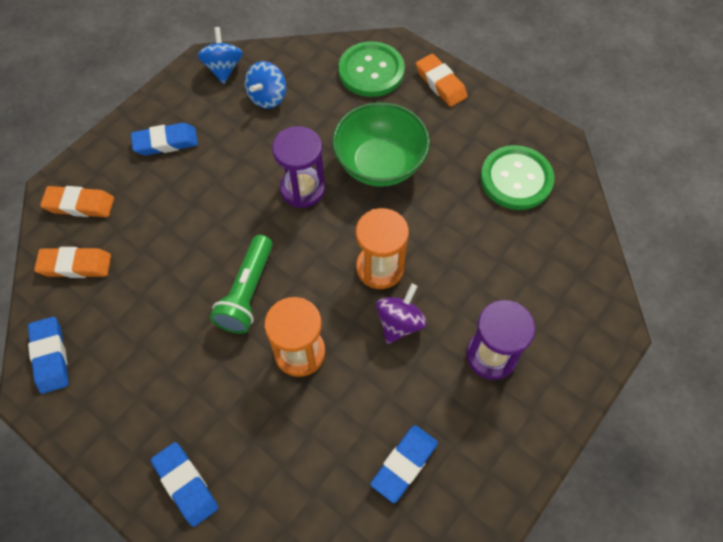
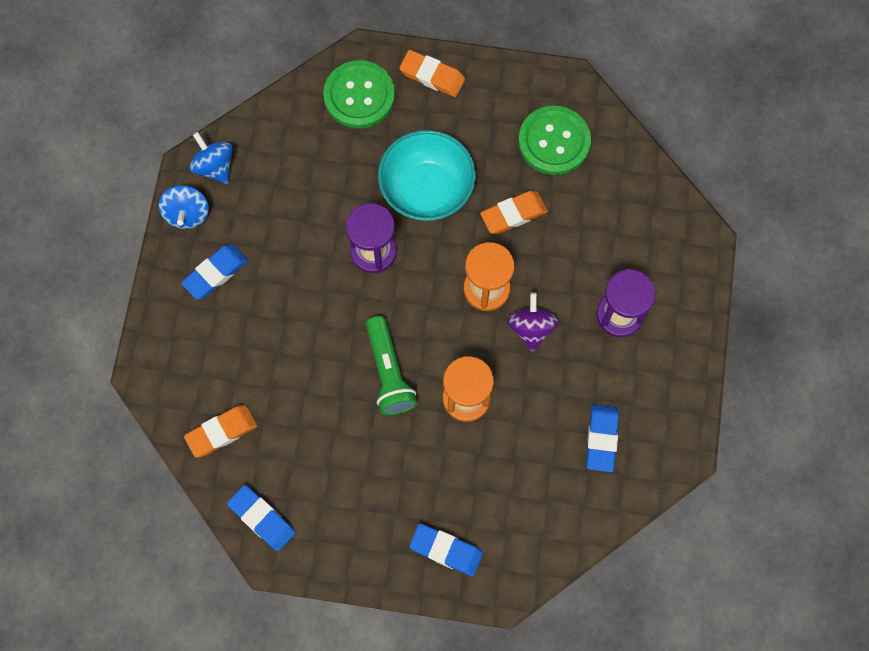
camera: 30 degrees left, 10 degrees up
orange eraser [40,186,114,217] -> orange eraser moved to [480,191,548,234]
blue spinning top [245,61,286,109] -> blue spinning top moved to [158,185,209,229]
green bowl [332,102,430,187] -> turquoise bowl [378,130,476,221]

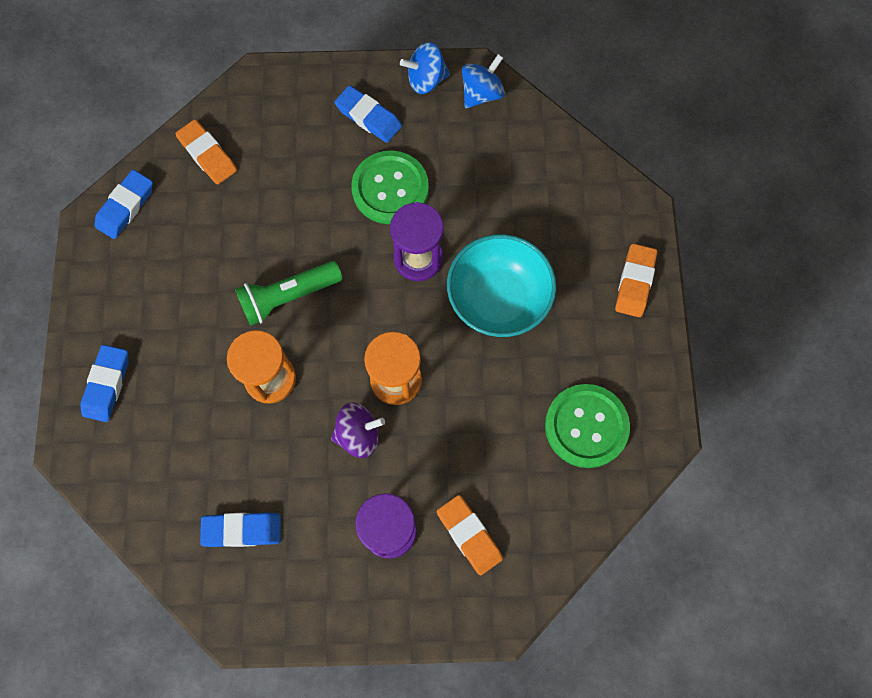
camera: 80 degrees right, 0 degrees up
green button [323,60,395,129] -> green button moved to [351,151,429,224]
orange eraser [480,191,548,234] -> orange eraser moved to [437,495,503,575]

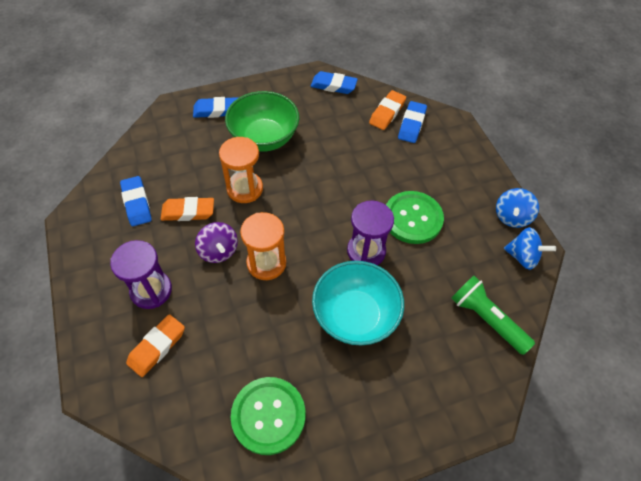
camera: 70 degrees right, 15 degrees down
green flashlight [235,261,343,326] -> green flashlight moved to [451,276,535,355]
blue eraser [335,85,402,143] -> blue eraser moved to [398,101,427,143]
blue spinning top [400,42,450,94] -> blue spinning top turned 120 degrees counterclockwise [496,188,539,228]
orange eraser [615,244,657,317] -> orange eraser moved to [161,197,214,221]
none -> green bowl [225,91,299,152]

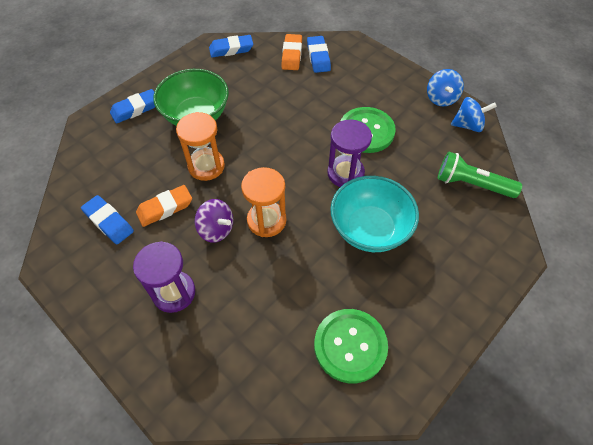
camera: 25 degrees left, 0 degrees up
orange eraser [126,314,185,377] -> none

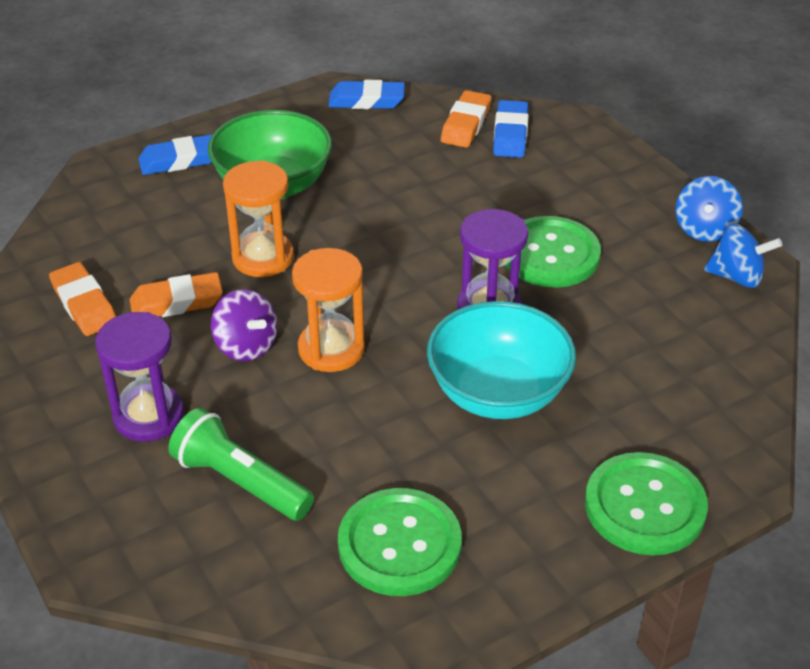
camera: 15 degrees right, 15 degrees down
blue eraser [81,195,134,244] -> orange eraser [49,262,116,336]
green flashlight [438,152,522,198] -> green flashlight moved to [168,408,314,521]
none -> green button [585,452,708,555]

